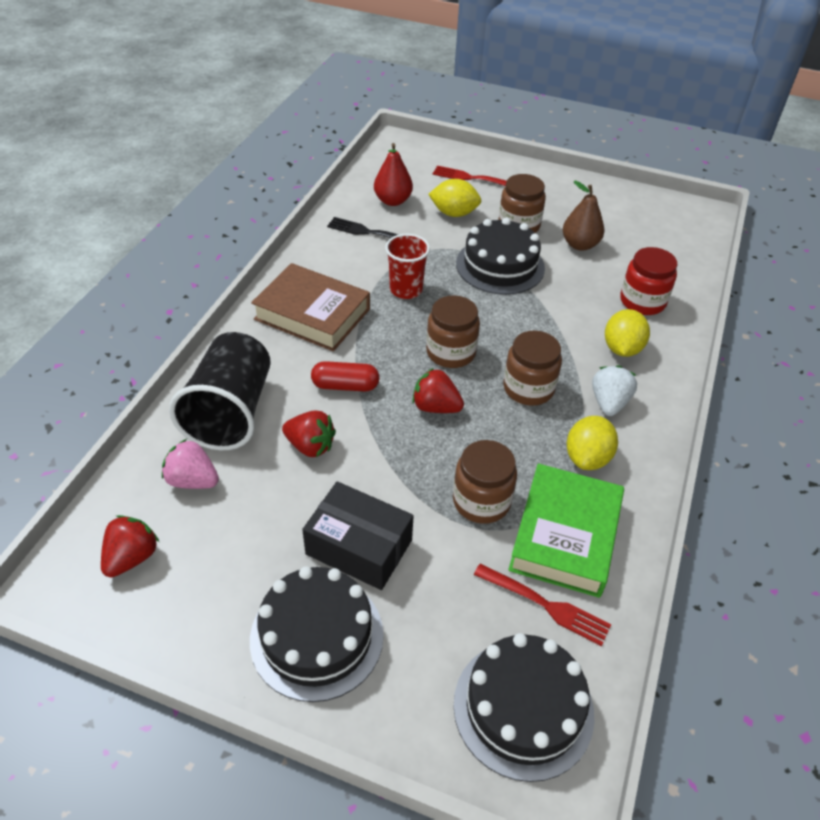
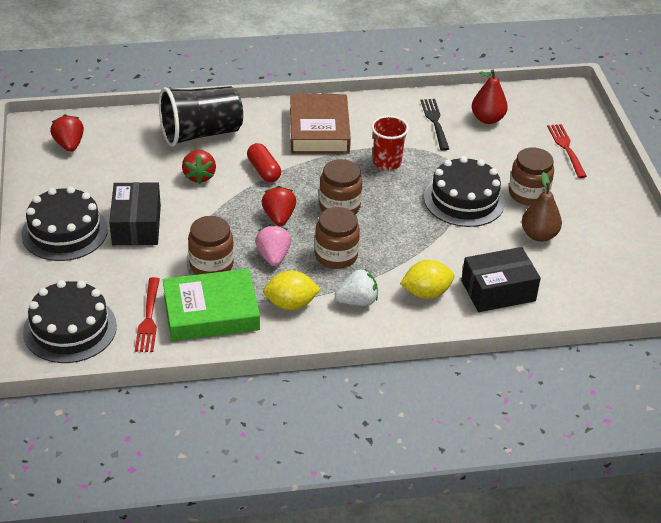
camera: 60 degrees right, 5 degrees down
red strawberry [101,515,159,578] -> red strawberry turned 105 degrees counterclockwise [50,115,84,152]
pink strawberry [162,439,219,489] -> pink strawberry moved to [255,225,291,266]
yellow lemon [428,179,481,217] -> none
red jar [620,247,677,315] -> black box [461,247,541,312]

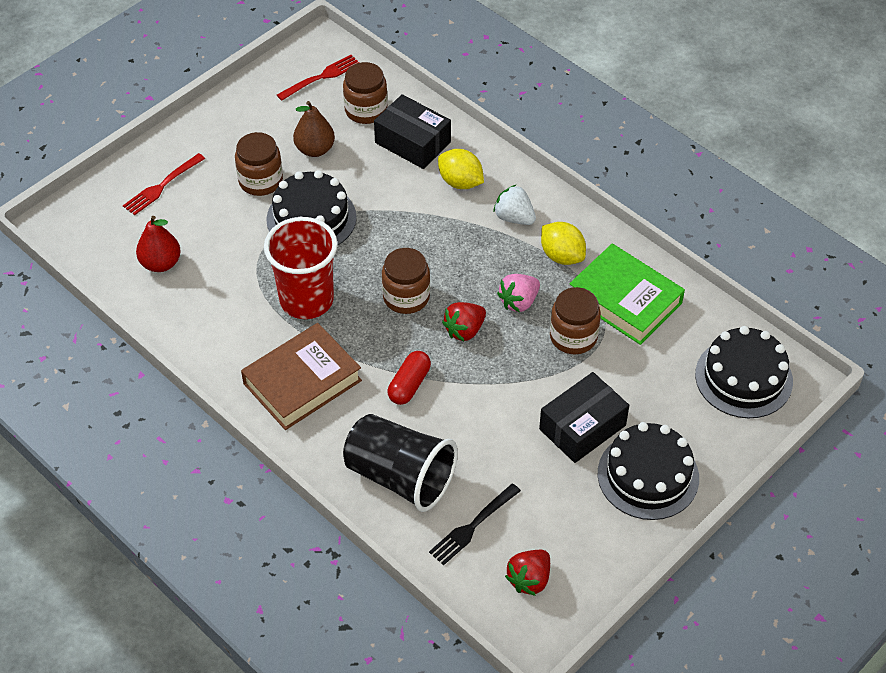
camera: 125 degrees left, 10 degrees up
red fork [135,277,160,352] -> red fork moved to [277,55,359,101]
red strawberry [182,150,216,184] -> none
brown jar [315,207,360,269] -> brown jar moved to [343,62,388,124]
red cup [371,116,409,170] -> red cup [264,217,338,319], size x1.61
black fork [421,99,449,151] -> black fork moved to [429,483,521,565]

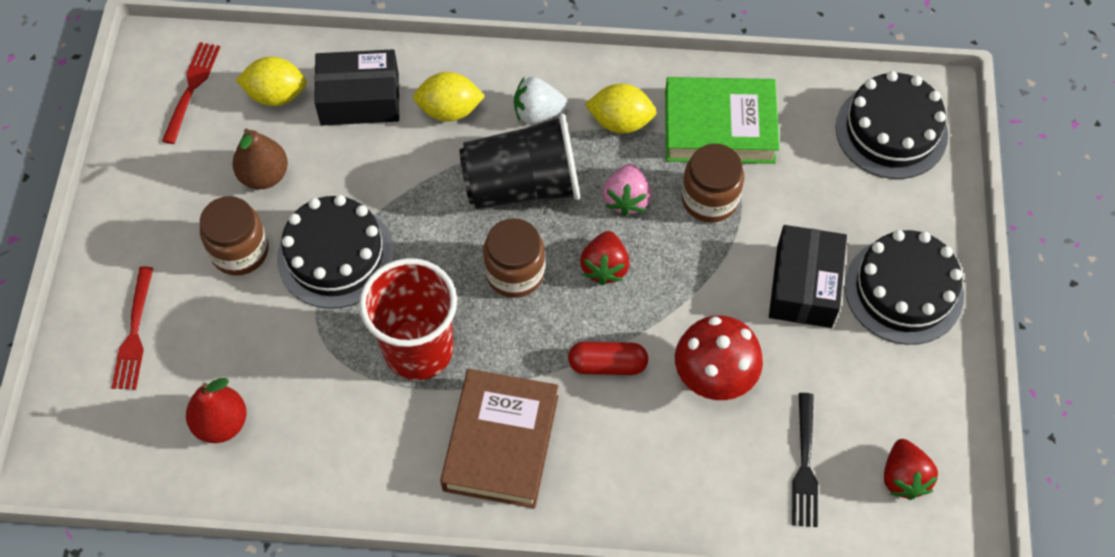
camera: 40 degrees left, 10 degrees up
brown jar [343,62,388,124] -> yellow lemon [236,57,307,106]
black cup [343,414,458,512] -> black cup moved to [460,113,580,209]
red capsule [388,351,431,405] -> red capsule turned 75 degrees counterclockwise [568,342,648,375]
none -> red mushroom [675,315,763,400]

